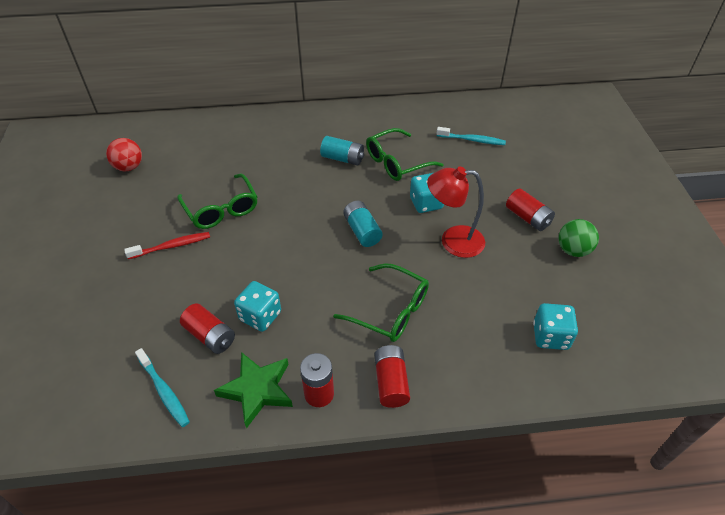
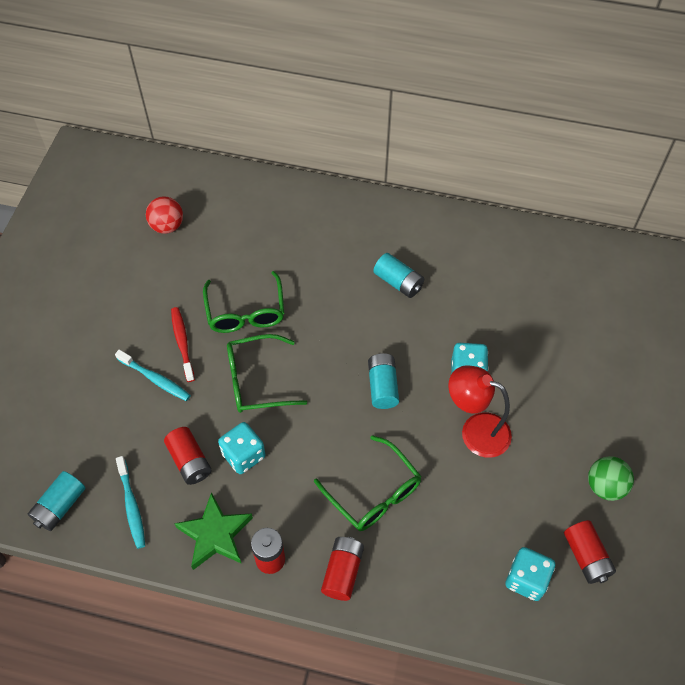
camera: 20 degrees right, 10 degrees up
red toothbrush [124,232,210,259] -> red toothbrush turned 105 degrees counterclockwise [171,307,195,382]
green glasses [366,128,443,181] -> green glasses moved to [227,334,307,413]
turquoise toothbrush [436,127,506,145] -> turquoise toothbrush moved to [115,349,191,401]
red battery [506,188,555,231] -> red battery moved to [564,520,616,584]
none -> turquoise battery [28,471,85,531]

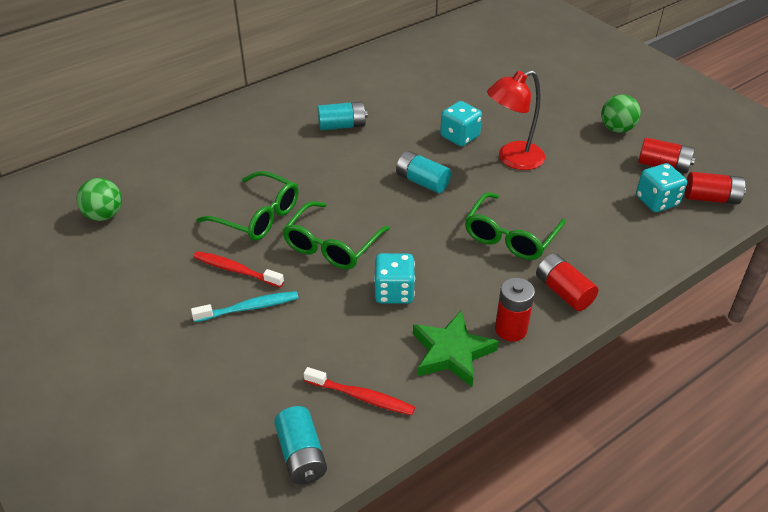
camera: 50 degrees left, 15 degrees down
turquoise toothbrush [116,456,145,549] -> red toothbrush [304,367,415,415]
red ball [146,196,183,234] -> green ball [77,178,122,221]
red battery [164,427,211,485] -> red battery moved to [685,172,746,204]
green glasses [314,435,422,531] -> green glasses turned 120 degrees clockwise [465,192,566,260]

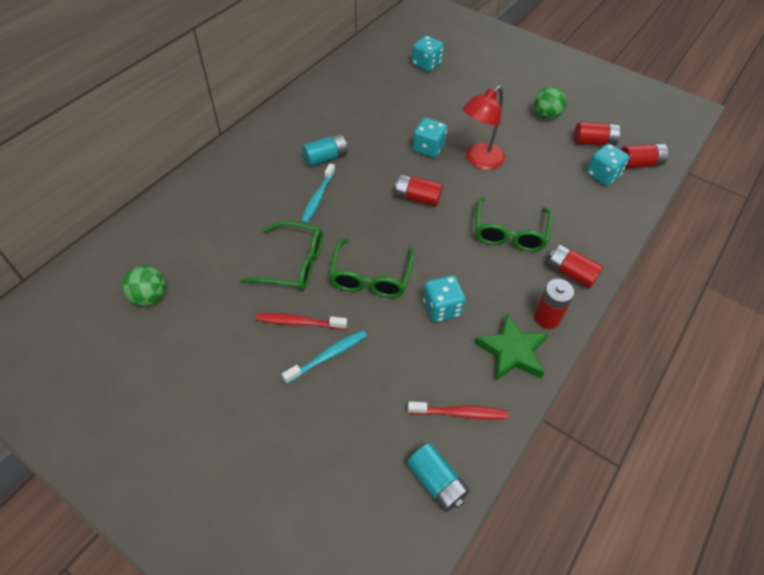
camera: 20 degrees left, 10 degrees up
turquoise battery [396,151,451,193] -> red battery [395,174,443,207]
none -> turquoise toothbrush [301,163,335,224]
none -> turquoise dice [412,36,444,72]

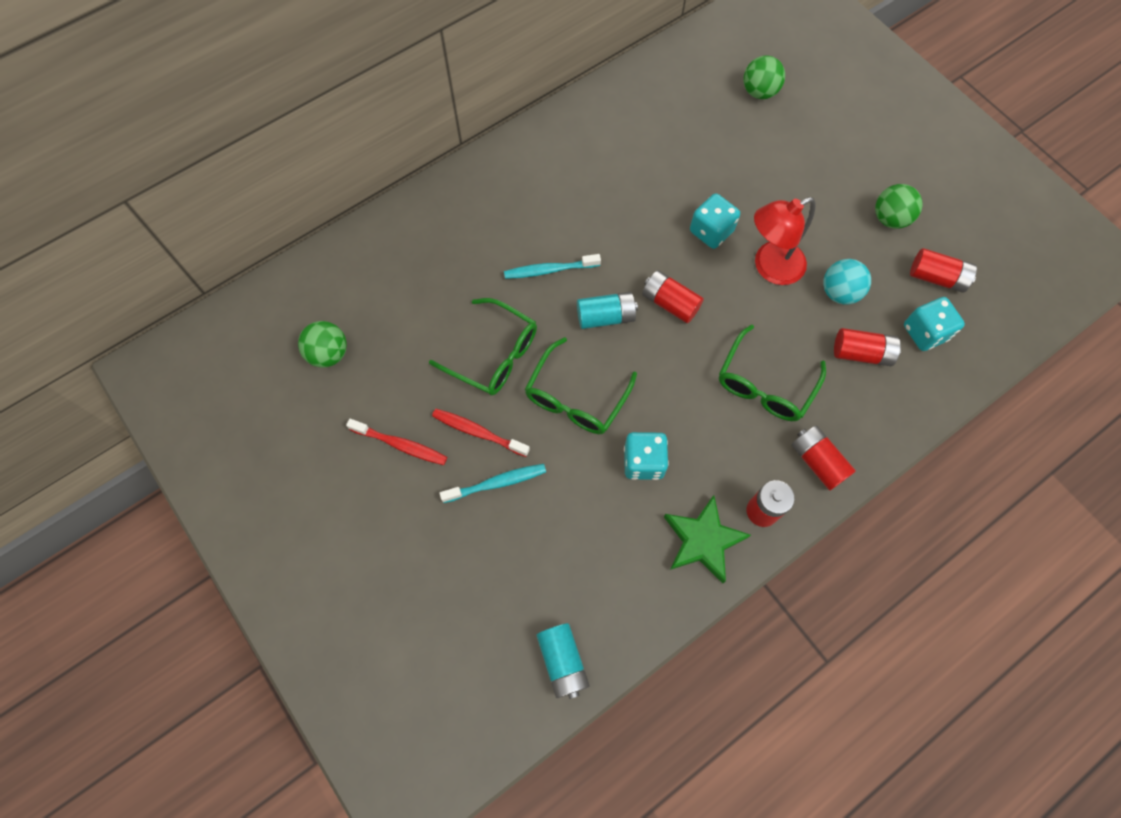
camera: 20 degrees right, 15 degrees up
turquoise toothbrush [301,163,335,224] -> turquoise toothbrush turned 45 degrees clockwise [504,254,601,279]
turquoise battery [302,133,348,167] -> turquoise battery moved to [577,292,638,329]
red toothbrush [408,402,509,419] -> red toothbrush moved to [346,419,447,465]
turquoise dice [412,36,444,72] -> green ball [744,55,785,99]
red battery [621,143,668,169] -> red battery moved to [834,328,901,366]
none -> turquoise ball [823,259,871,304]

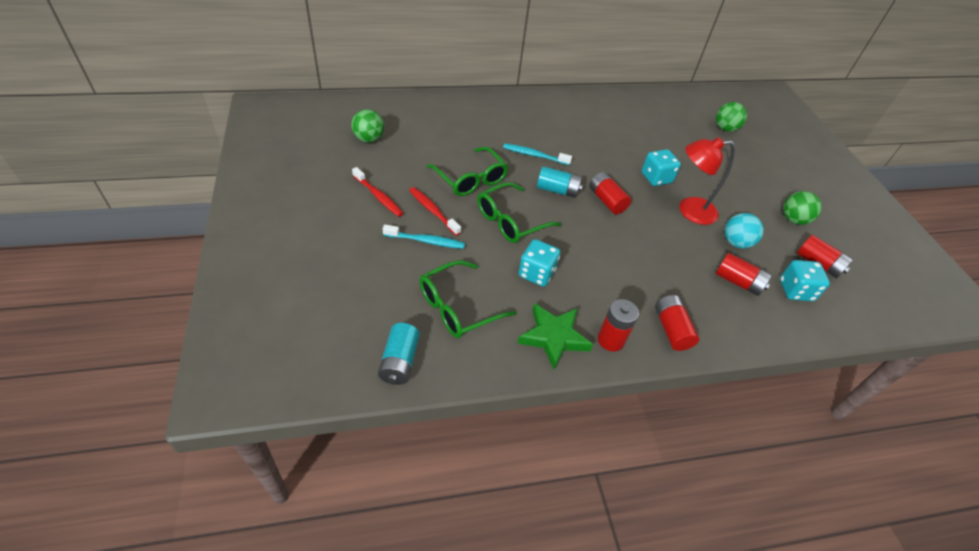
camera: 20 degrees right, 20 degrees down
green glasses [719,324,826,421] -> green glasses moved to [419,260,516,338]

